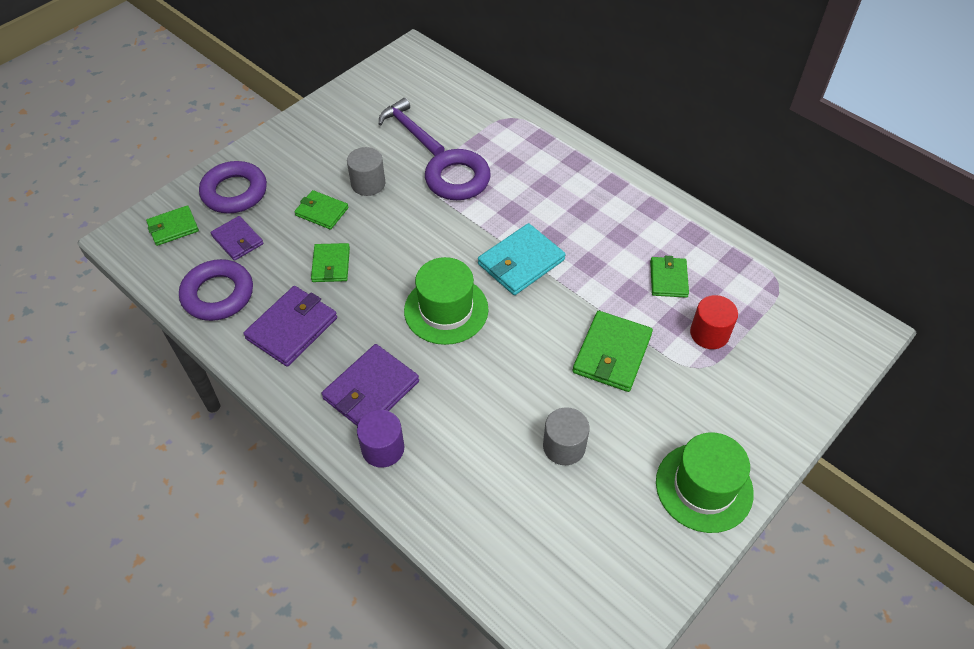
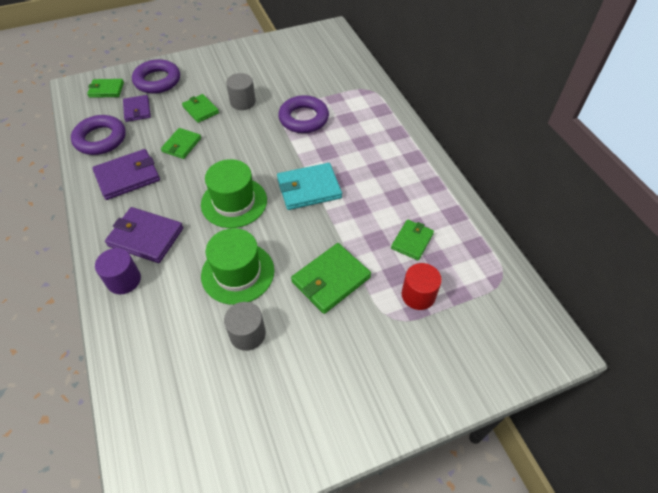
camera: 25 degrees right, 0 degrees up
purple wallet [321,344,419,426] -> purple wallet turned 45 degrees clockwise [105,207,183,263]
purple hammer [379,98,445,156] -> none
green hat [656,432,754,533] -> green hat moved to [201,228,274,305]

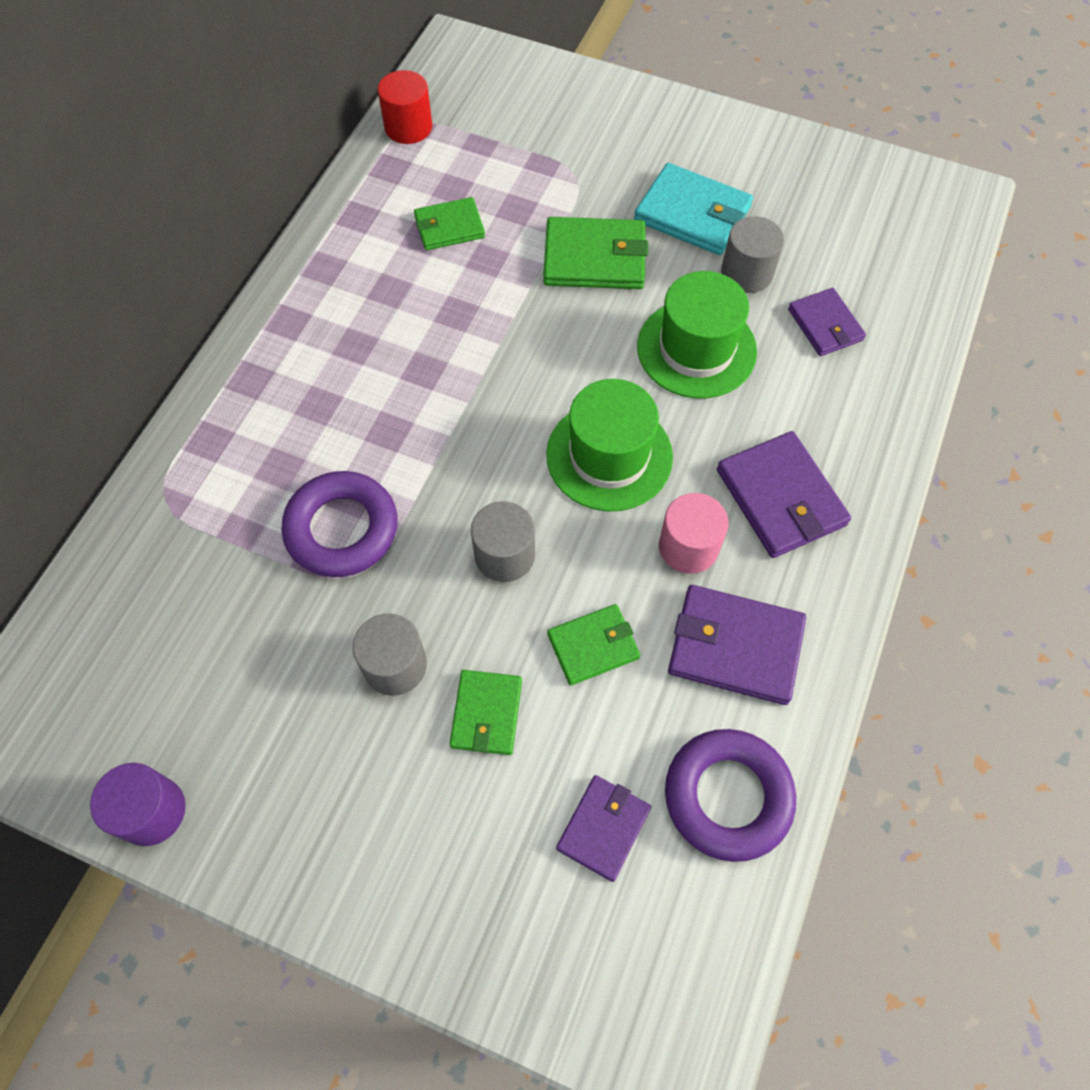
camera: 135 degrees left, 10 degrees up
green wallet [87,79,124,98] -> none
purple cylinder [95,248,141,294] -> purple cylinder moved to [90,763,186,846]
purple ring [132,59,180,94] -> none
turquoise wallet [277,163,342,210] -> turquoise wallet moved to [634,163,753,255]
red cylinder [402,263,442,310] -> red cylinder moved to [378,70,433,144]
none -> grey cylinder [471,501,535,582]
none -> pink cylinder [659,493,728,574]
none -> purple wallet [788,288,866,356]

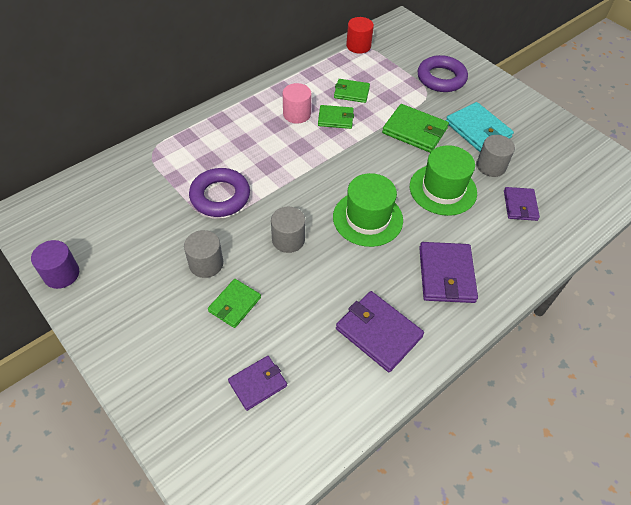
camera: 25 degrees right, 10 degrees down
green wallet [547,604,640,686] -> green wallet moved to [318,105,354,129]
pink cylinder [659,493,728,574] -> pink cylinder moved to [283,83,312,124]
purple ring [665,729,796,862] -> purple ring moved to [418,55,468,92]

